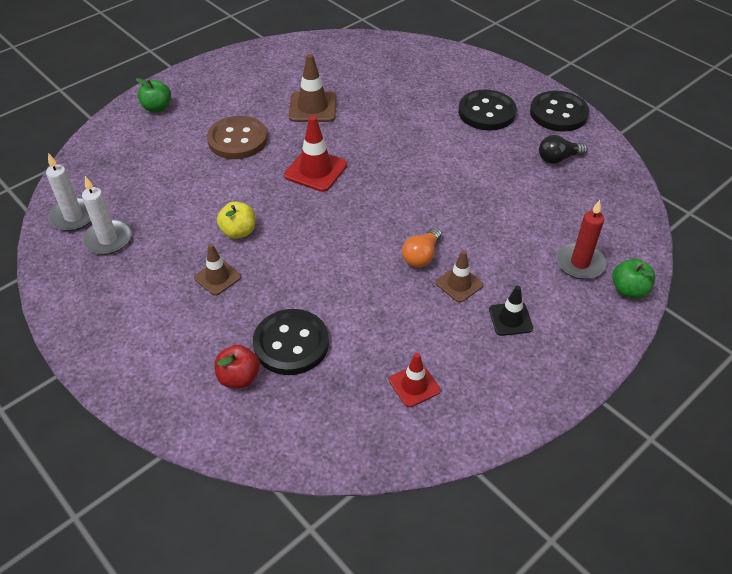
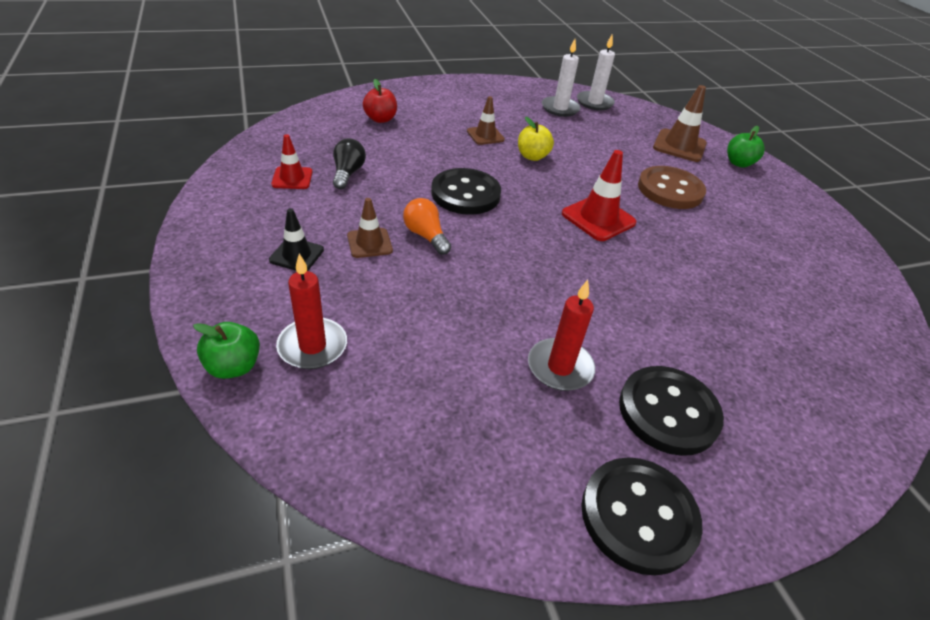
camera: 110 degrees right, 5 degrees down
black button [253,309,329,375] -> black button moved to [431,168,501,215]
brown traffic cone [289,54,336,122] -> brown traffic cone moved to [653,85,707,162]
black light bulb [539,135,588,164] -> black light bulb moved to [333,138,366,189]
none -> red candle [528,280,595,391]

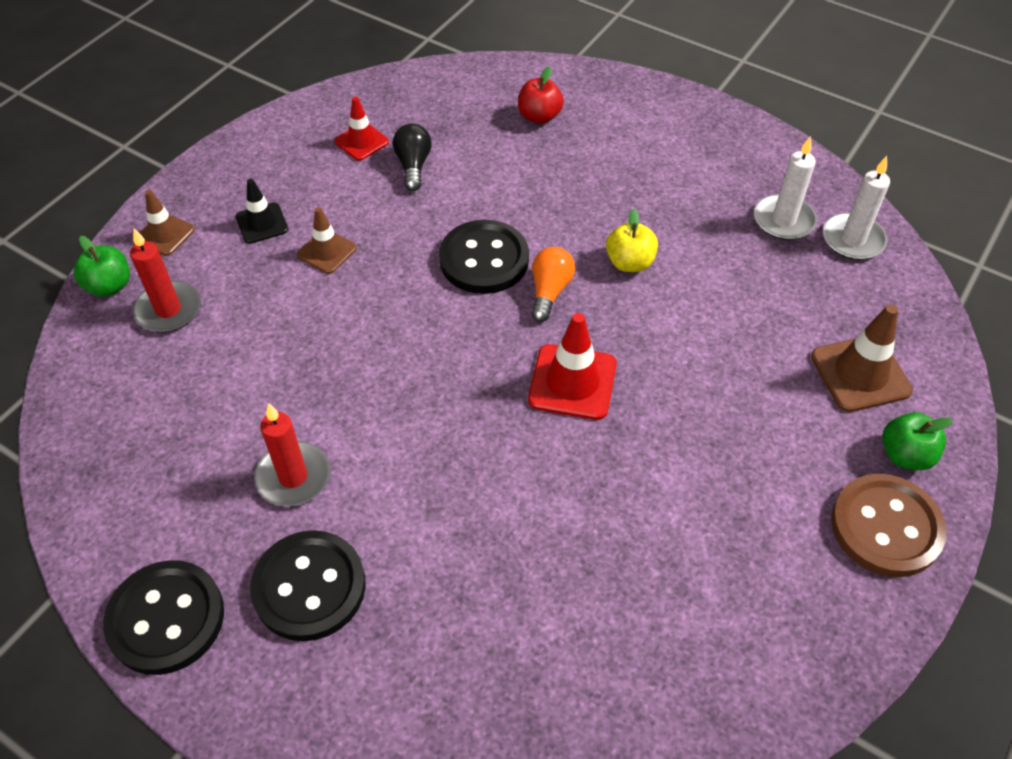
camera: 55 degrees right, 10 degrees up
black light bulb [333,138,366,189] -> black light bulb turned 60 degrees counterclockwise [393,124,432,191]
orange light bulb [403,198,451,255] -> orange light bulb moved to [531,247,575,322]
brown traffic cone [467,96,505,145] -> brown traffic cone moved to [139,190,195,256]
brown button [638,166,706,209] -> brown button moved to [831,474,947,577]

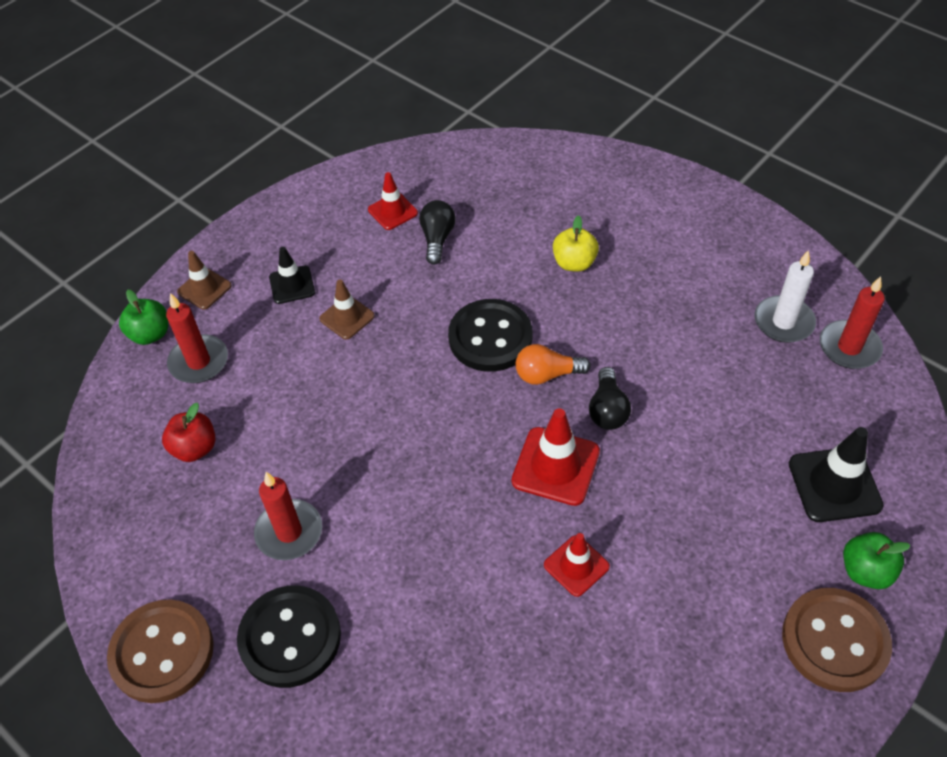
camera: 10 degrees right, 0 degrees up
black button [103,560,224,675] -> brown button [107,599,214,703]
red apple [518,66,564,124] -> red apple moved to [162,403,215,462]
orange light bulb [531,247,575,322] -> orange light bulb turned 120 degrees counterclockwise [516,344,591,385]
yellow apple [606,209,658,272] -> yellow apple moved to [553,215,599,272]
brown traffic cone [811,304,913,412] -> black traffic cone [789,427,884,522]
white candle [823,156,890,260] -> red candle [820,276,885,369]
none -> red traffic cone [544,533,610,597]
none -> black light bulb [589,367,631,430]

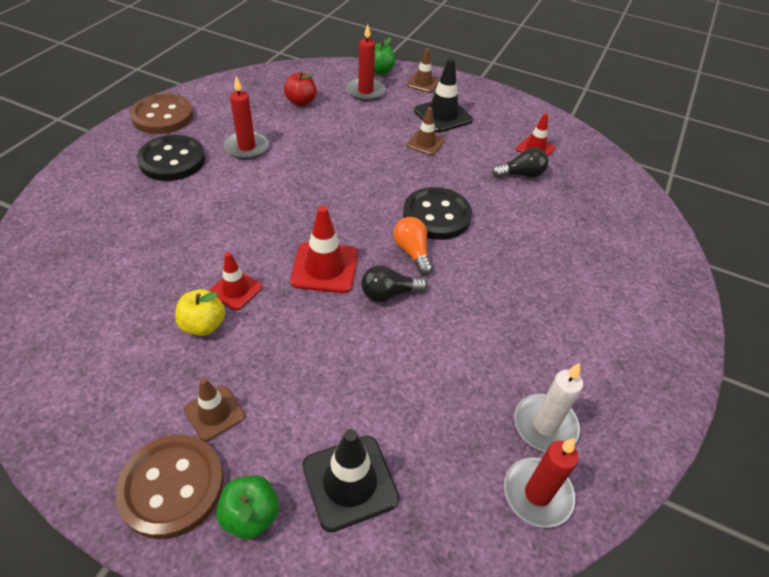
camera: 70 degrees right, 5 degrees down
black traffic cone [269,247,315,304] -> black traffic cone [414,58,473,133], size x1.57
yellow apple [553,215,599,272] -> yellow apple moved to [175,289,225,336]
none -> brown traffic cone [184,378,245,442]

